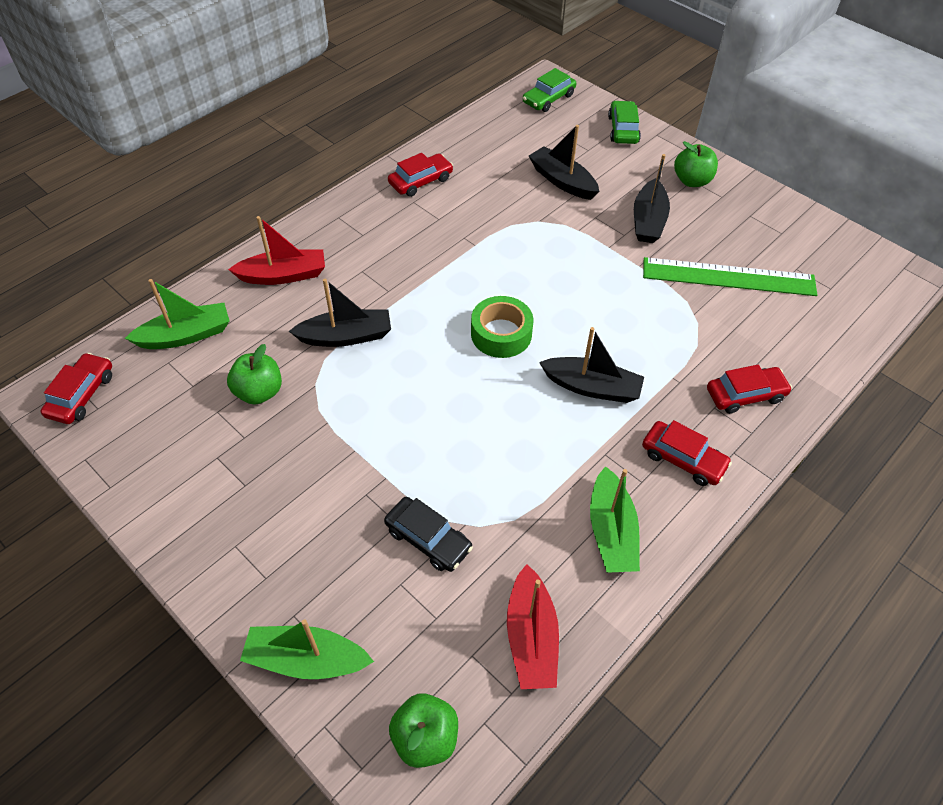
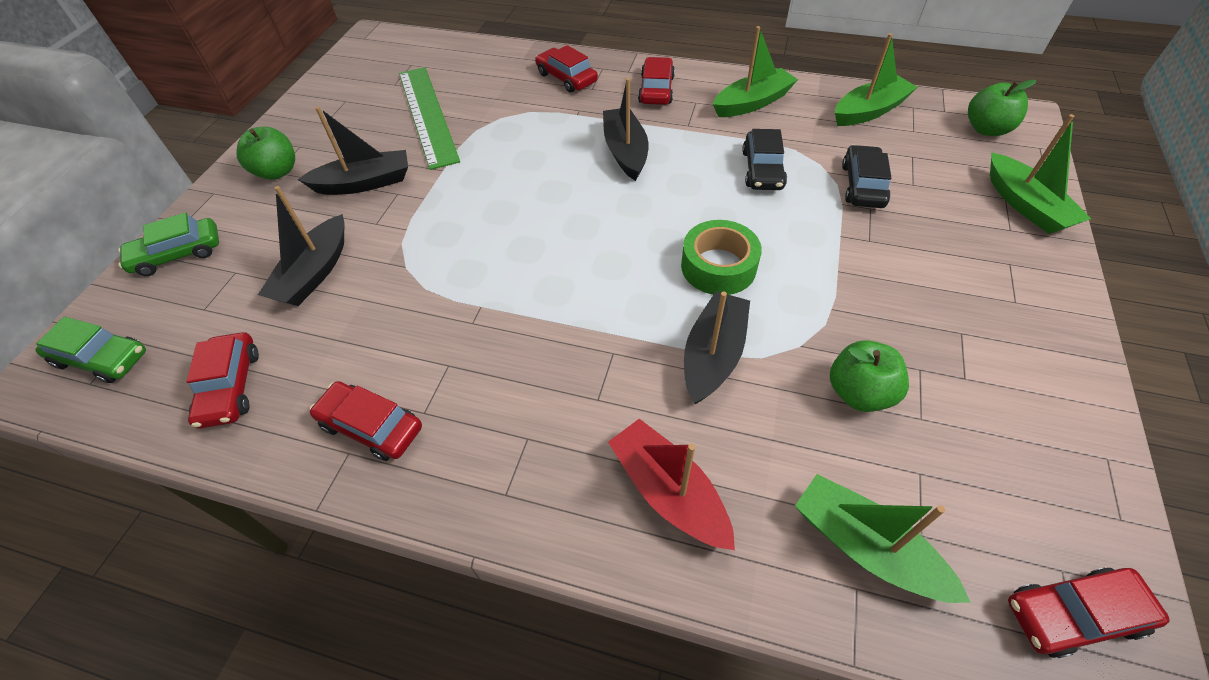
camera: 115 degrees left, 0 degrees up
black boat [289,279,391,347] -> black boat turned 60 degrees clockwise [684,291,750,404]
green tape [471,296,533,358] -> green tape moved to [681,220,762,295]
red boat [507,564,559,689] -> green boat [835,33,918,126]
none -> red car [186,332,259,429]
none -> black car [742,129,787,190]

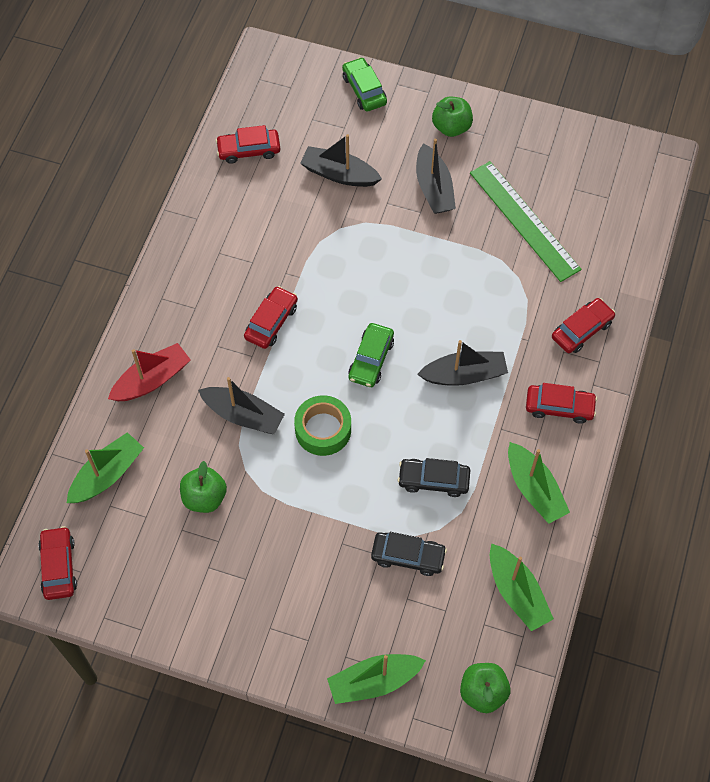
camera: 90 degrees right, 10 degrees up
green car [35,317,146,383] -> green car moved to [348,323,394,387]
red car [310,381,422,461] -> red car moved to [244,286,298,349]
green ruler [399,67,460,170] -> green ruler turned 75 degrees clockwise [470,161,581,282]

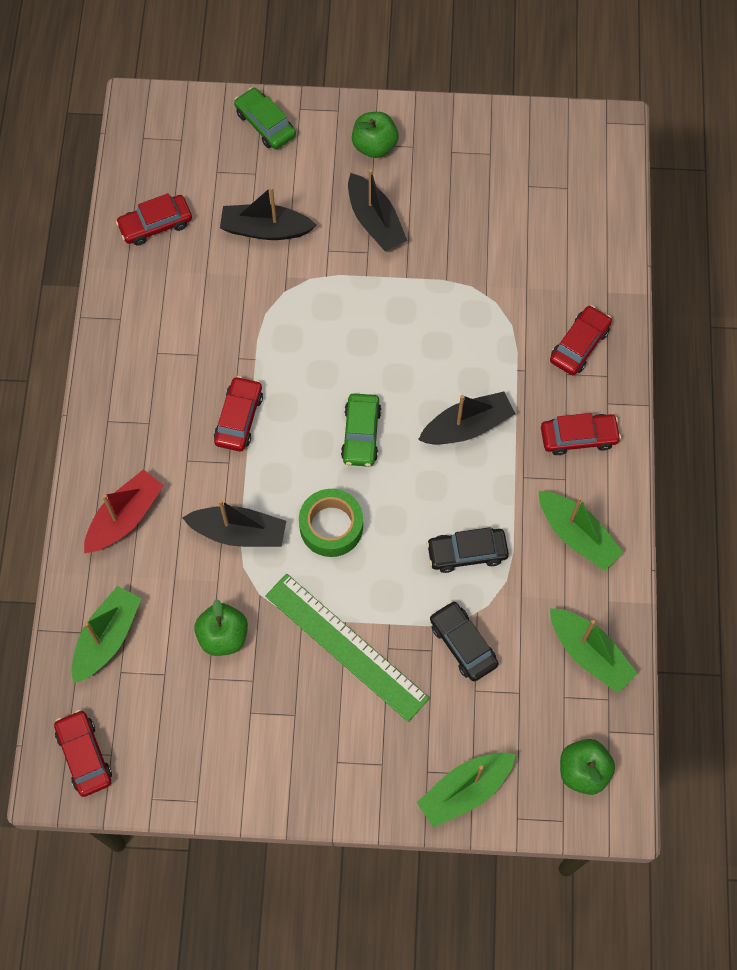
camera: 15 degrees left, 5 degrees up
black car [371,532,447,576] -> black car turned 120 degrees counterclockwise [430,601,499,681]
green ruler [470,161,581,282] -> green ruler moved to [265,574,430,722]

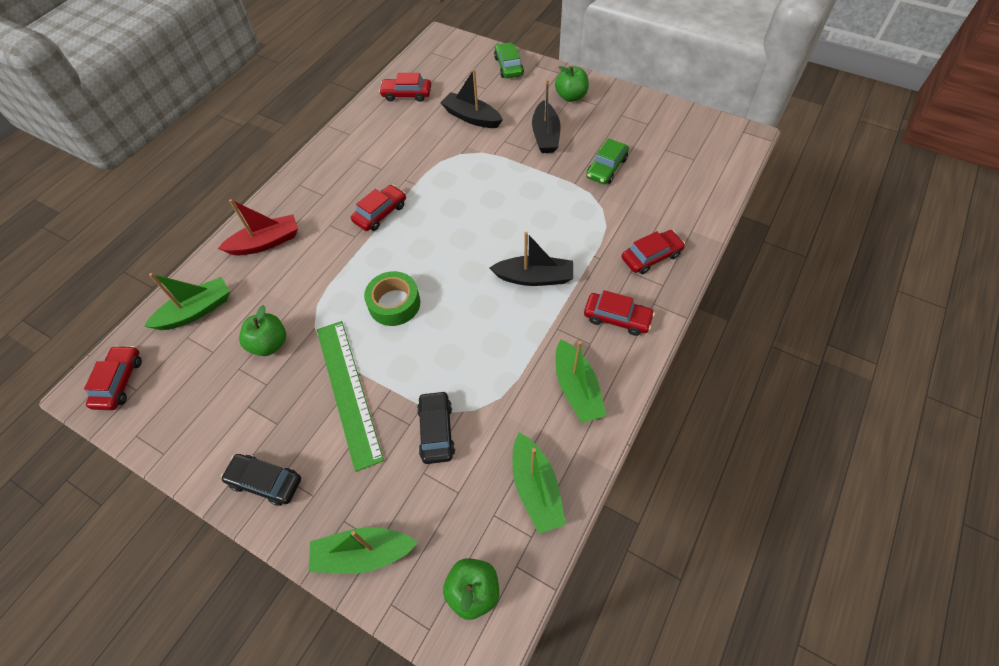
camera: 30 degrees right, 10 degrees down
black boat [182,500,286,547] -> none
green car [341,393,381,467] -> green car moved to [586,138,629,184]
black car [426,527,509,573] -> black car moved to [221,454,301,506]

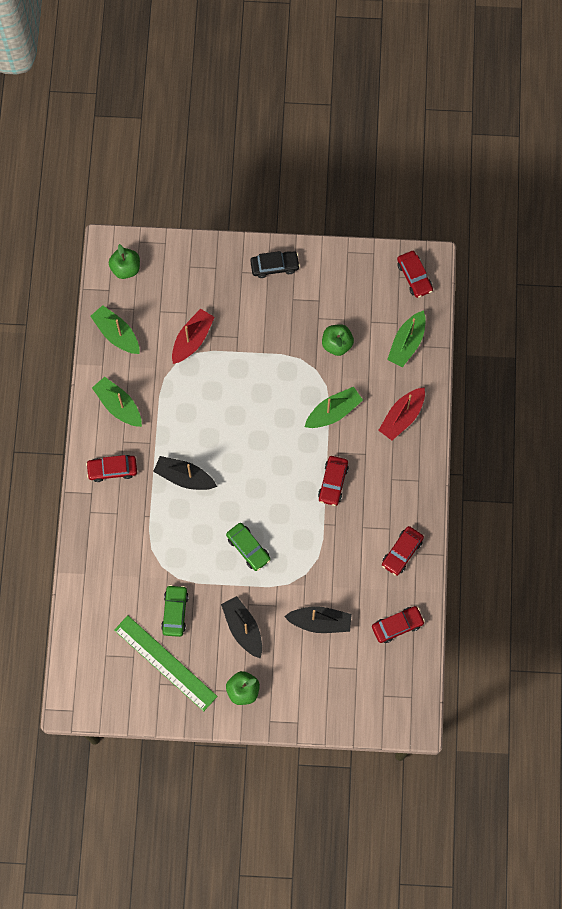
camera: 150 degrees right, 15 degrees up
green boat [309,527,418,574] -> green boat moved to [305,387,363,428]
green ruler [317,321,384,472] -> green ruler moved to [114,615,218,711]
green tape [364,271,420,326] -> none
black car [417,391,455,464] -> red boat [172,309,215,364]
black boat [490,232,573,286] -> black boat turned 45 degrees clockwise [153,456,217,490]
green car [494,42,524,78] -> green car moved to [226,523,271,571]
red car [622,230,685,274] -> red car moved to [382,526,424,576]

